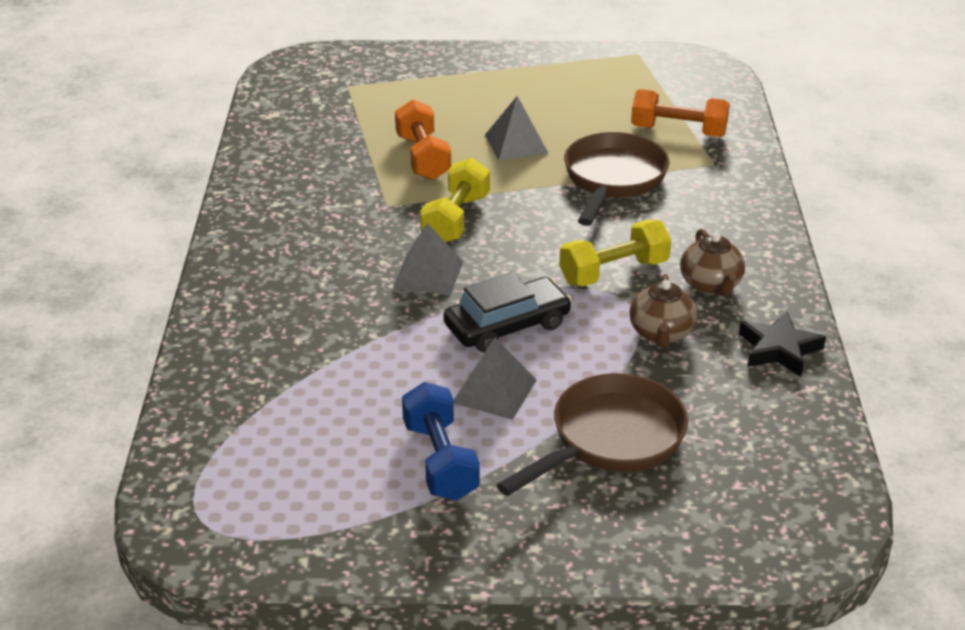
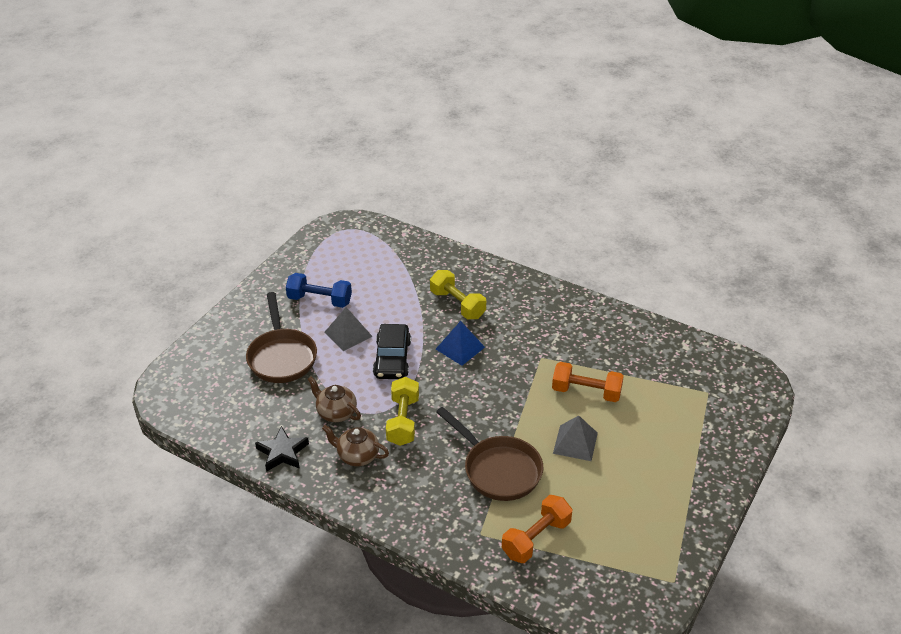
camera: 120 degrees right, 5 degrees up
grey pyramid [393,223,463,295] -> blue pyramid [436,321,485,366]
yellow dumbbell [420,158,490,242] -> yellow dumbbell moved to [430,270,486,319]

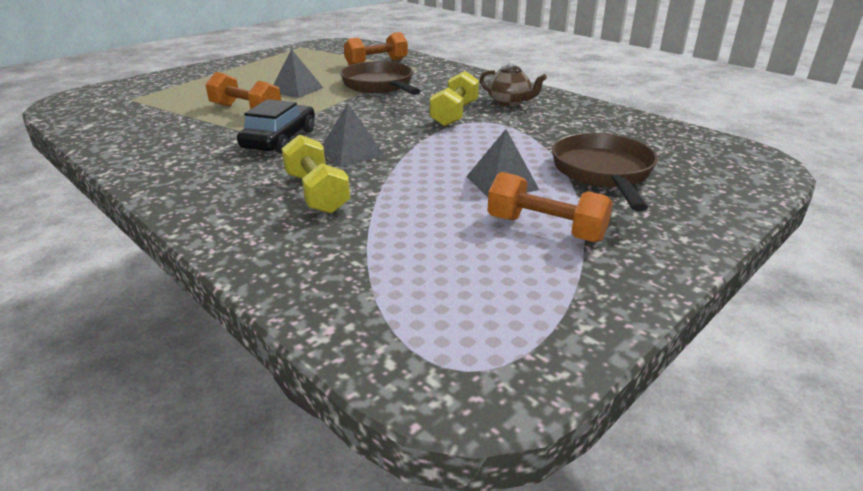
camera: 165 degrees left, 10 degrees down
black star [255,426,309,472] -> none
blue dumbbell [286,273,352,308] -> orange dumbbell [488,172,613,242]
brown teapot [308,376,361,422] -> none
black car [373,324,411,379] -> black car moved to [237,99,315,153]
blue pyramid [436,321,485,366] -> grey pyramid [323,103,385,167]

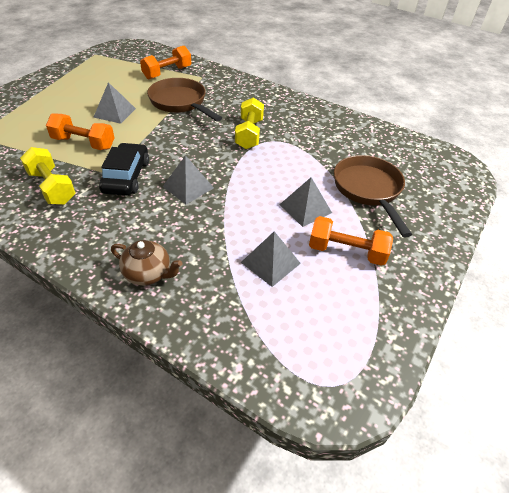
camera: 15 degrees left, 15 degrees up
yellow dumbbell [282,134,350,214] -> yellow dumbbell moved to [20,147,76,205]
brown teapot [480,61,547,106] -> brown teapot moved to [111,240,182,286]
none -> grey pyramid [241,231,301,287]

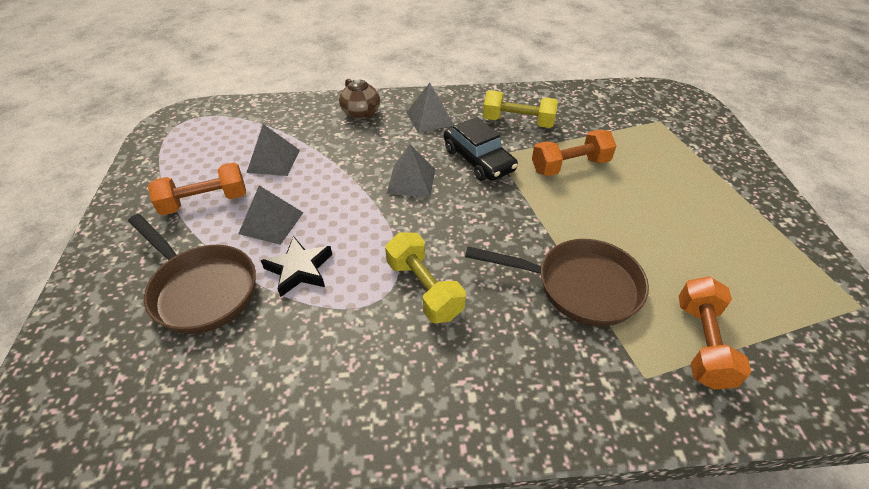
camera: 145 degrees right, 0 degrees up
grey pyramid [93,82,136,124] -> grey pyramid moved to [406,83,454,133]
brown teapot [111,240,182,286] -> brown teapot turned 105 degrees counterclockwise [339,78,380,119]
none -> black star [261,236,332,297]

